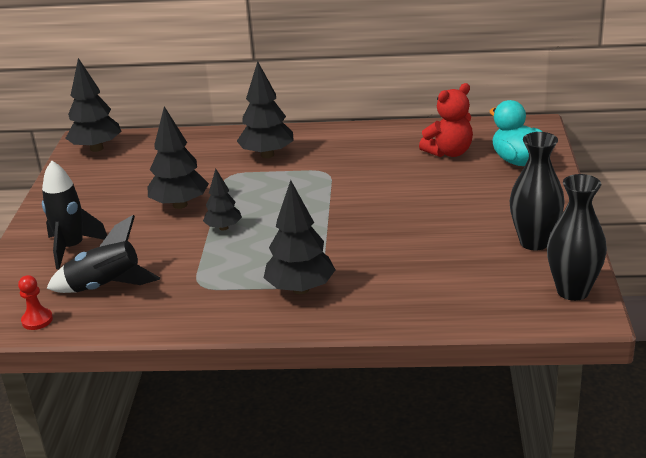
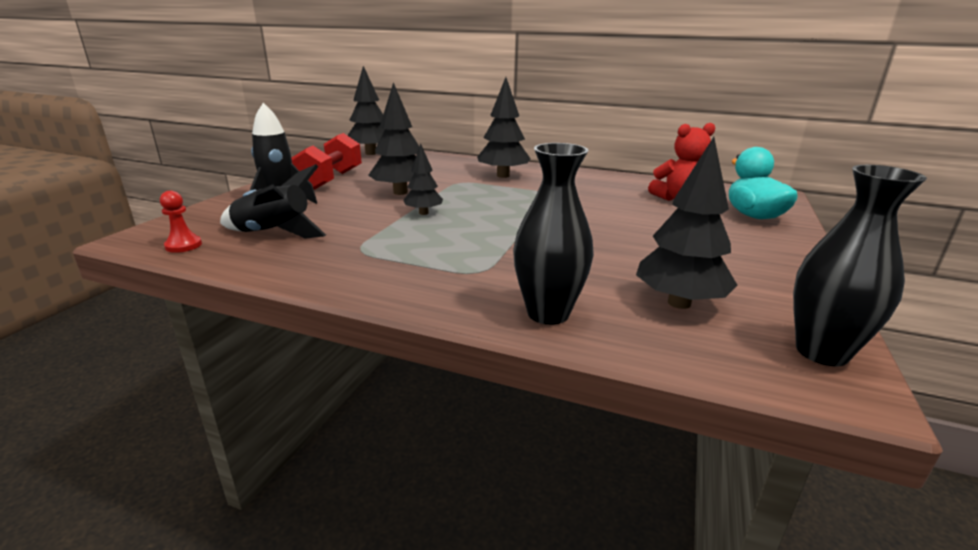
camera: 15 degrees right, 5 degrees down
black tree [264,180,335,294] -> black tree moved to [636,137,738,309]
black vase [510,132,565,251] -> black vase moved to [513,143,594,325]
none -> red dumbbell [291,133,362,190]

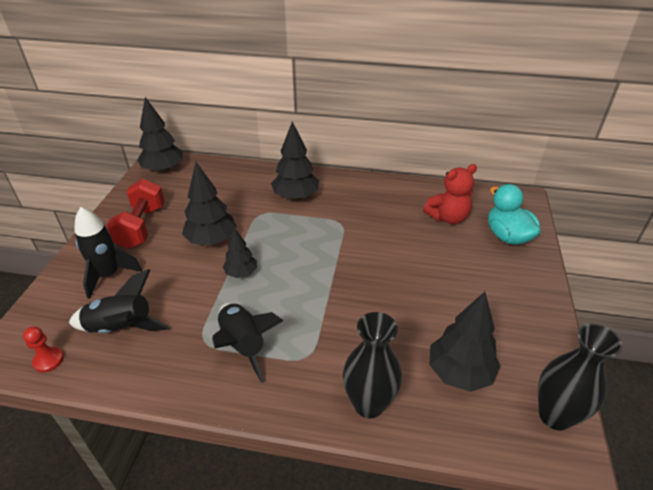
camera: 10 degrees left, 15 degrees up
none -> black rocket [212,303,283,383]

